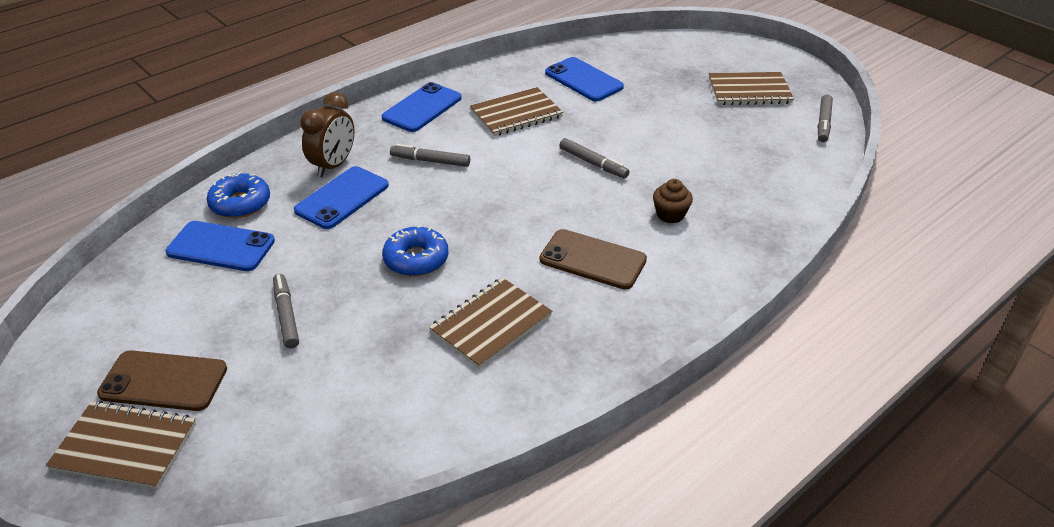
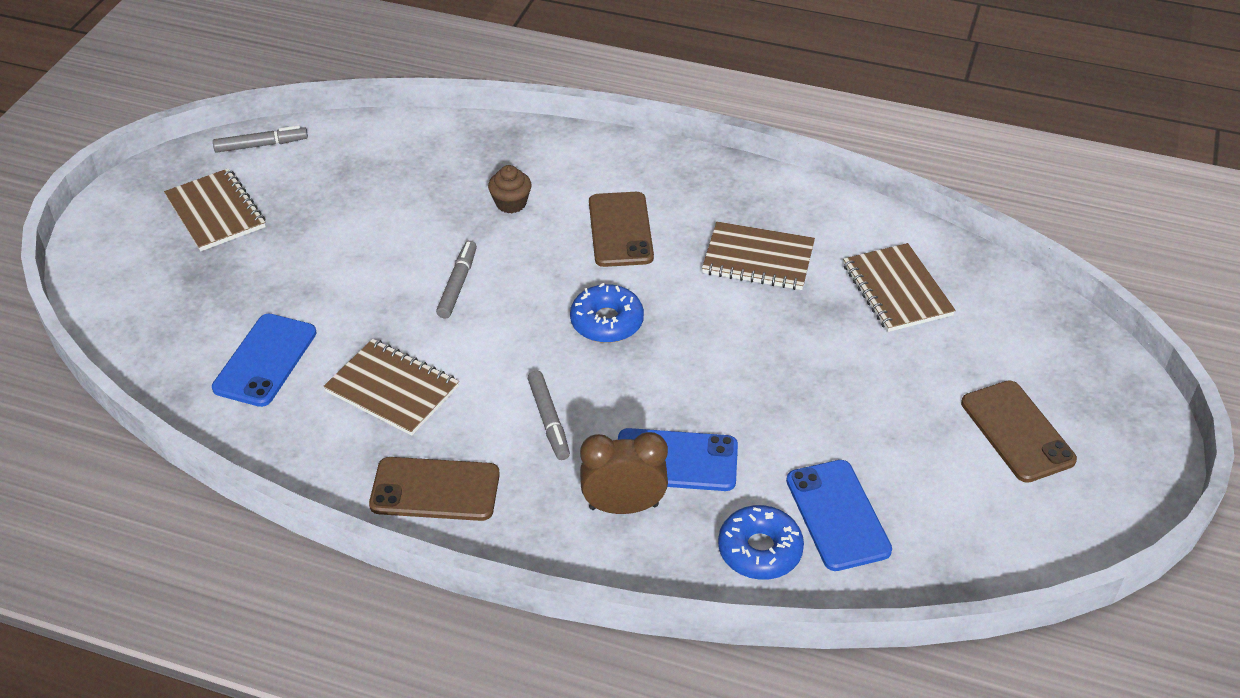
camera: 120 degrees left, 5 degrees up
brown notebook [46,401,196,489] -> brown notebook moved to [843,243,956,332]
grey marker [273,274,299,349] -> none
blue phone [382,82,462,132] -> brown phone [369,457,500,521]
blue donut [382,225,449,277] -> blue donut moved to [570,283,644,343]

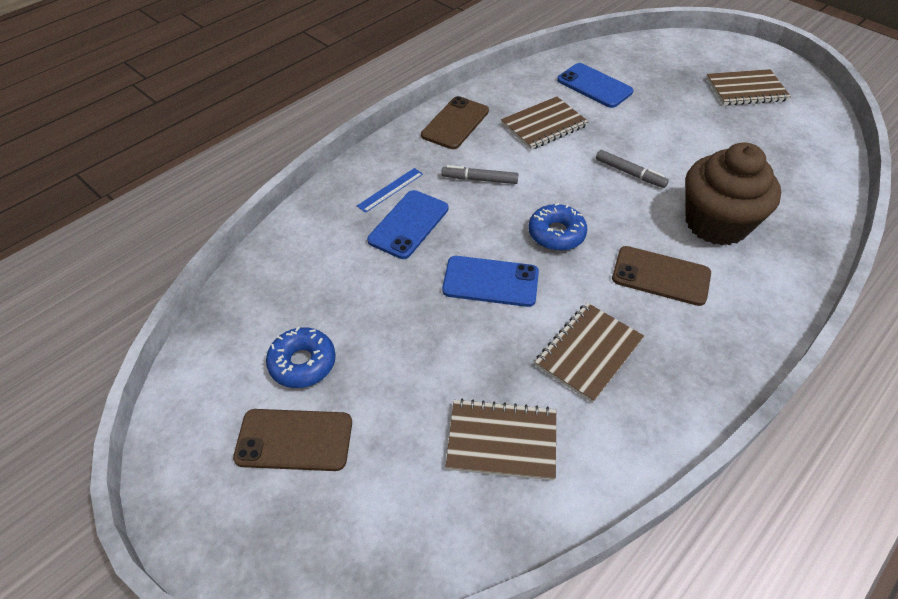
camera: 115 degrees right, 5 degrees up
grey marker [213,125,308,153] -> none
brown cupcake [488,165,531,213] -> brown cupcake [685,143,781,245], size x2.42
brown clock [580,432,668,514] -> blue ruler [357,168,423,213]
blue donut [718,505,804,580] -> blue donut moved to [266,327,336,388]
blue phone [786,460,892,571] -> blue phone moved to [442,256,539,307]

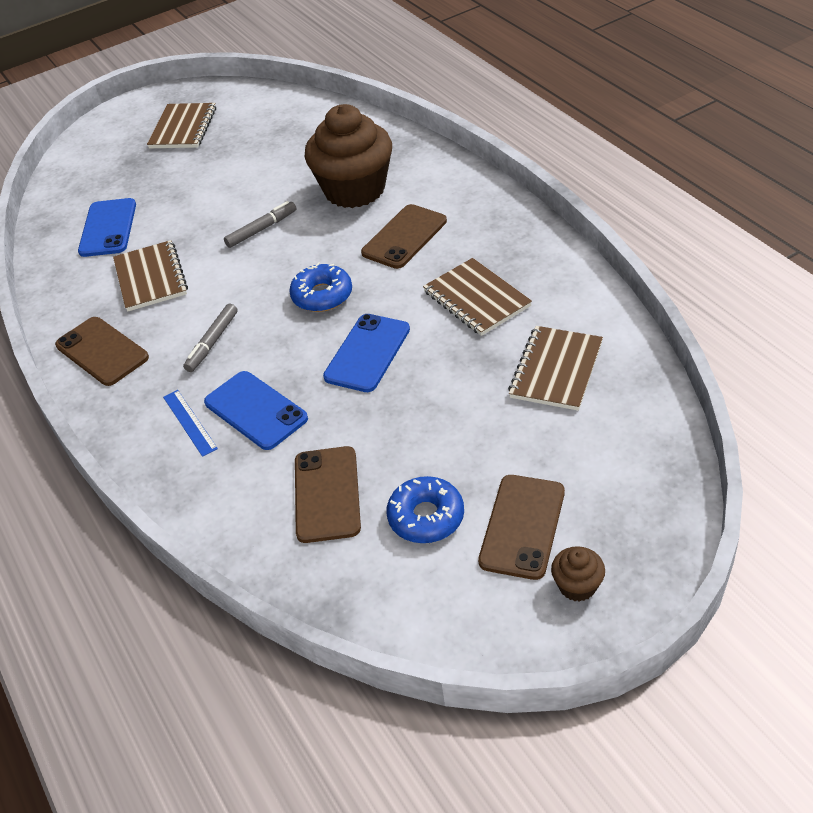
camera: 70 degrees left, 5 degrees down
blue phone [557,63,633,108] -> blue phone turned 60 degrees counterclockwise [78,198,136,257]
none -> brown phone [295,446,361,543]
none -> brown cupcake [551,546,605,602]

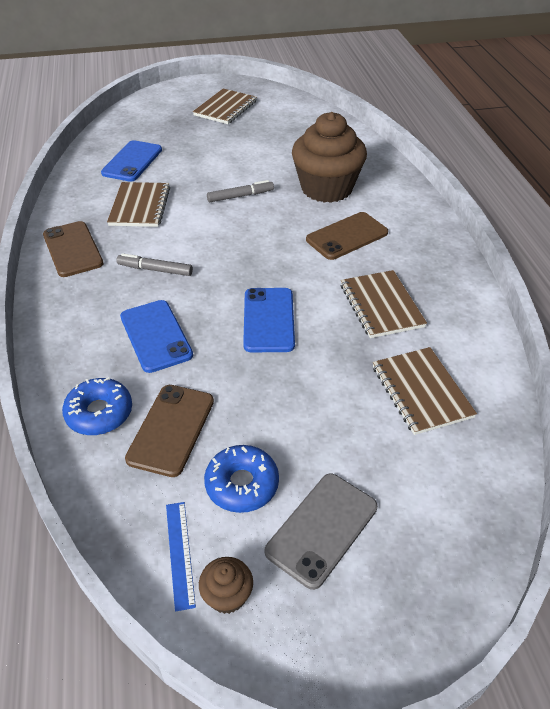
camera: 15 degrees right, 0 degrees up
blue ruler [163,390,218,457] -> blue ruler moved to [166,502,196,612]
grey marker [183,304,238,372] -> grey marker turned 60 degrees clockwise [116,253,193,276]
blue donut [289,262,352,312] -> blue donut moved to [62,377,132,435]
blue phone [323,314,410,392] -> blue phone turned 45 degrees counterclockwise [243,288,295,352]
brown phone [478,475,565,580] -> grey phone [265,473,378,590]
brown notebook [508,326,603,411] -> brown notebook turned 60 degrees counterclockwise [373,347,477,435]
brown cupcake [551,546,605,602] -> brown cupcake moved to [199,557,253,614]

